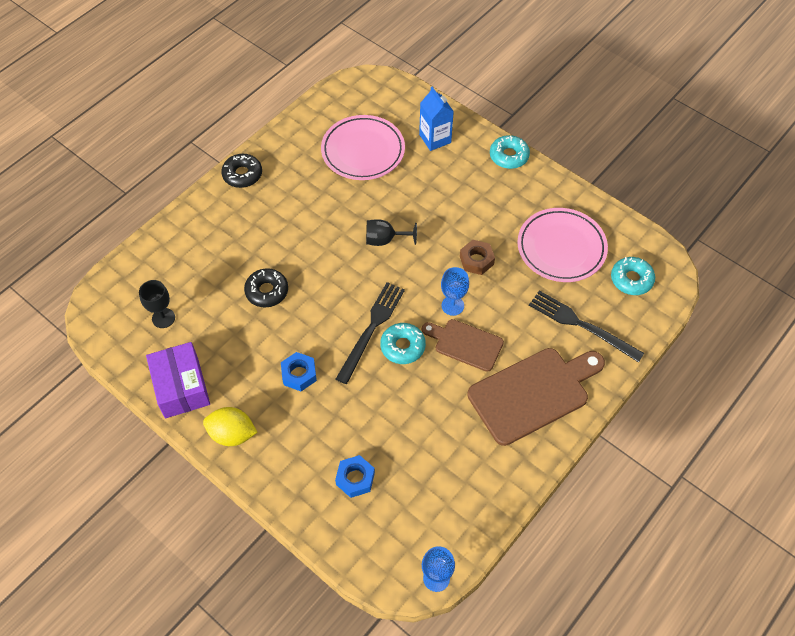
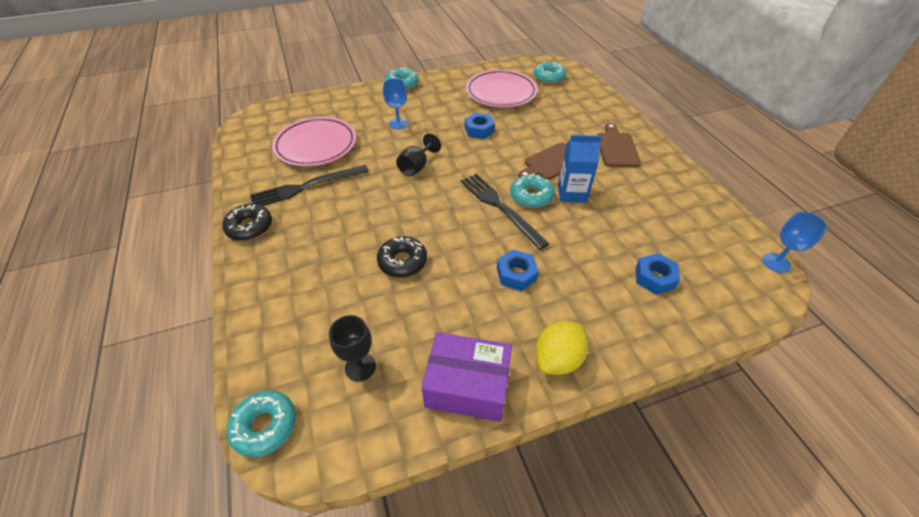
camera: 60 degrees left, 10 degrees down
blue carton [419,87,454,151] -> blue carton moved to [558,135,601,203]
blue goblet [441,267,469,316] -> blue goblet moved to [383,78,408,129]
brown nut [460,240,495,275] -> blue nut [465,113,495,139]
brown cutting board [467,348,605,446] -> brown cutting board [597,123,641,167], size x0.59
black fork [529,291,644,363] -> black fork moved to [250,165,369,206]
none -> turquoise donut [227,390,296,457]

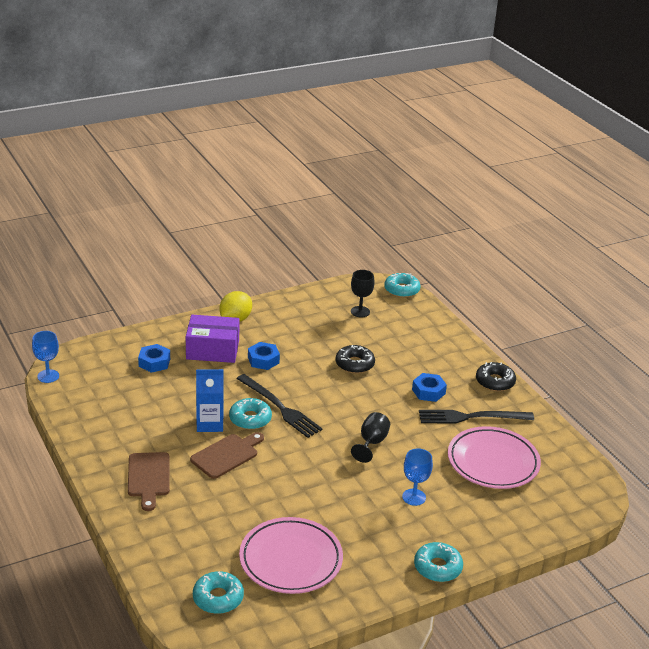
camera: 170 degrees right, 15 degrees down
black fork [250,165,369,206] -> black fork turned 150 degrees counterclockwise [419,410,534,424]
purple box [422,332,512,422] -> purple box moved to [186,315,240,363]
blue nut [465,113,495,139] -> blue nut moved to [412,373,447,402]

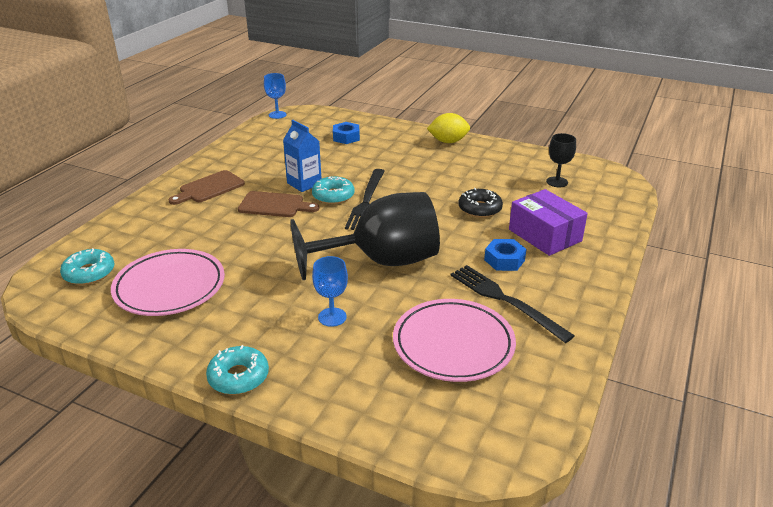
camera: 55 degrees right, 0 degrees up
purple box [186,315,240,363] -> purple box moved to [509,189,588,256]
blue nut [248,342,280,370] -> none
black goblet [351,412,390,463] -> black goblet [290,192,440,280], size x2.31
turquoise donut [384,273,421,298] -> none
black donut [476,362,516,391] -> none

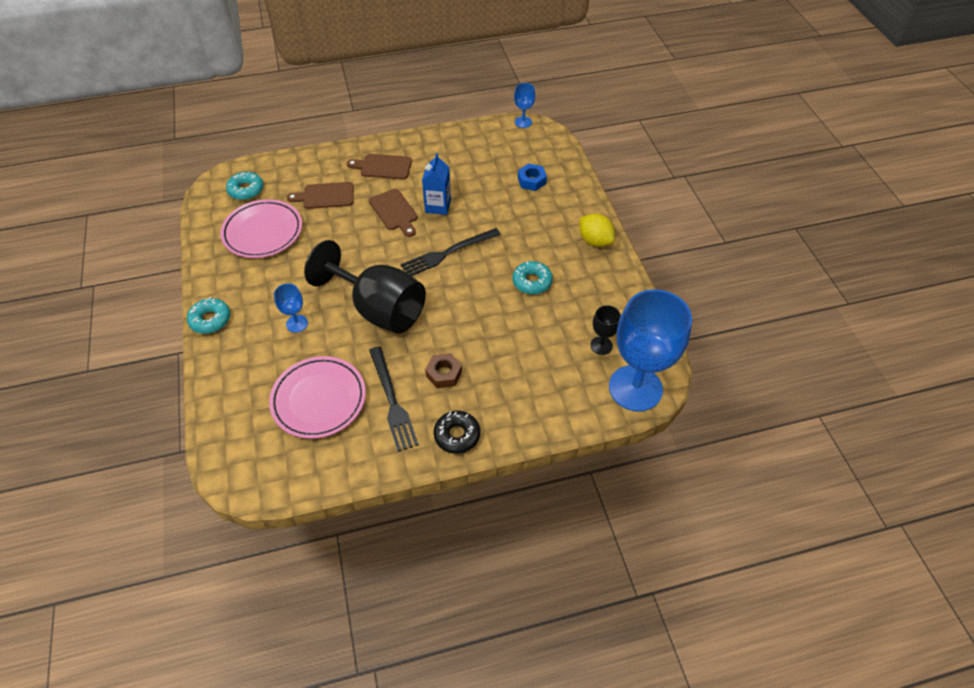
camera: 50 degrees right, 20 degrees up
turquoise donut [312,176,355,204] -> turquoise donut moved to [512,261,553,294]
black fork [450,265,575,343] -> black fork turned 150 degrees clockwise [369,346,418,452]
black donut [458,188,503,218] -> black donut moved to [434,411,480,454]
blue nut [484,239,527,271] -> brown nut [425,353,462,388]
purple box [509,189,588,256] -> none
none -> brown cutting board [287,182,354,209]
none -> blue goblet [609,289,692,412]

